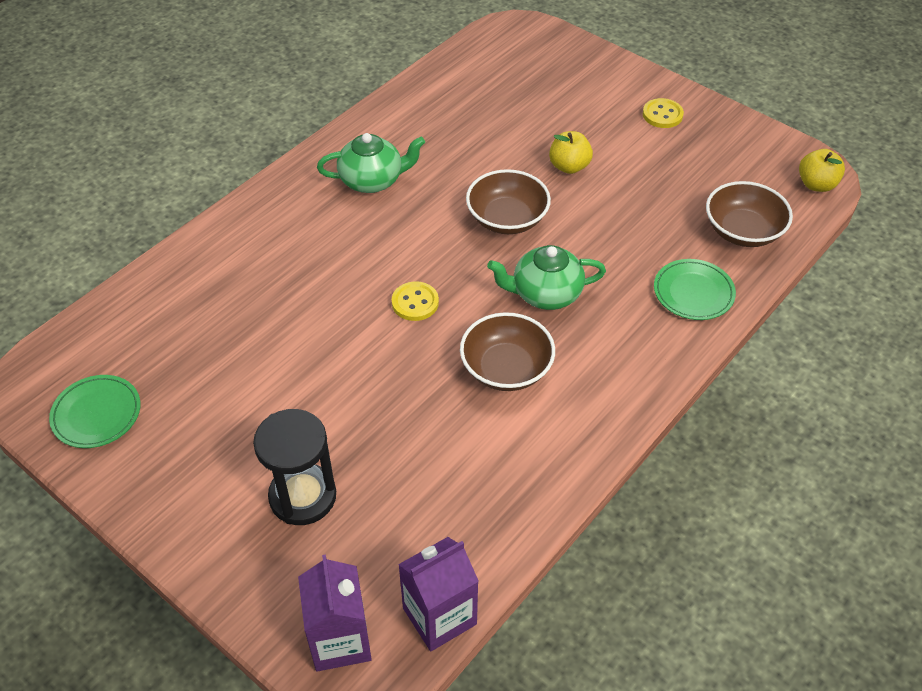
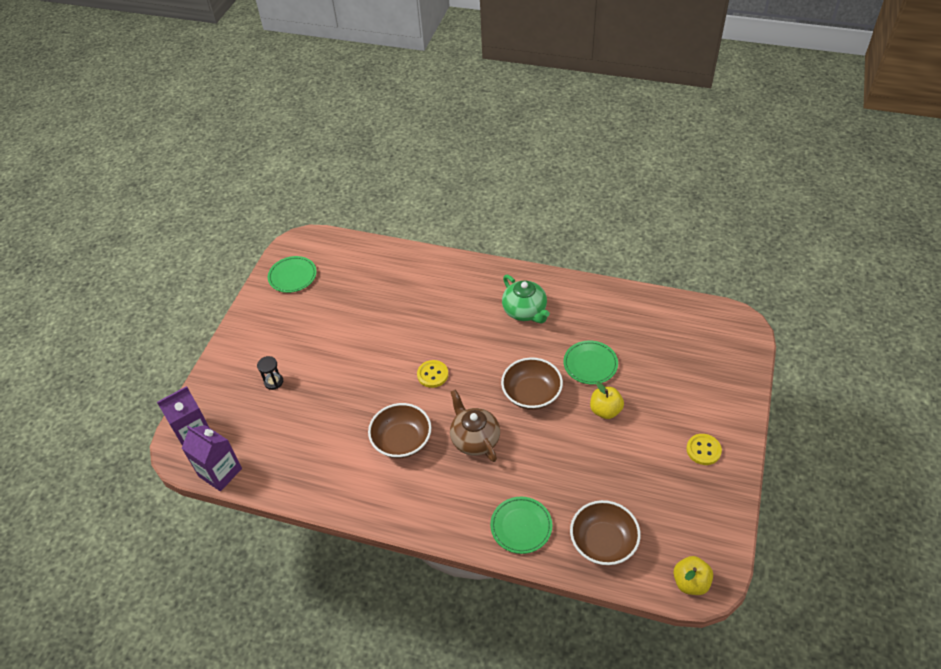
camera: 70 degrees right, 0 degrees up
black hourglass [253,409,336,525] -> black hourglass [257,356,283,390], size x0.50
green teapot [487,245,606,310] -> brown teapot [450,389,500,462]
none -> green plate [564,340,618,384]

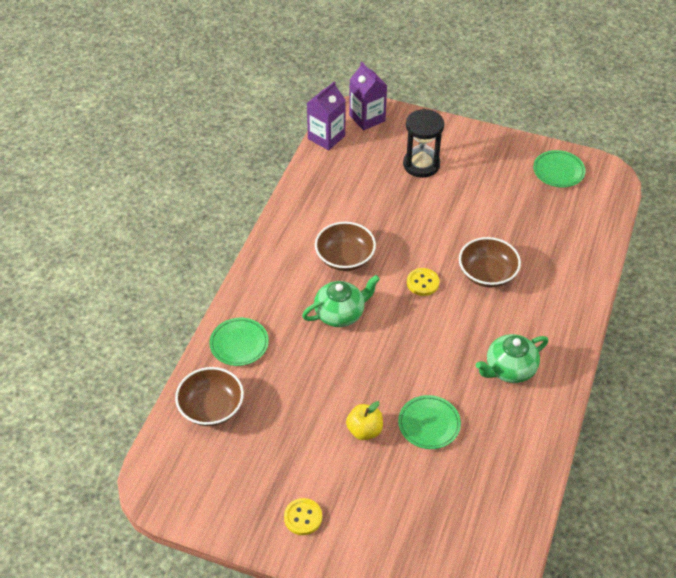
camera: 90 degrees right, 0 degrees up
black hourglass [257,356,283,390] -> black hourglass [403,109,444,178], size x1.99
brown teapot [450,389,500,462] -> green teapot [302,275,380,327]
brown bowl [501,357,563,410] -> brown bowl moved to [459,237,521,288]
yellow apple [673,556,713,595] -> none

